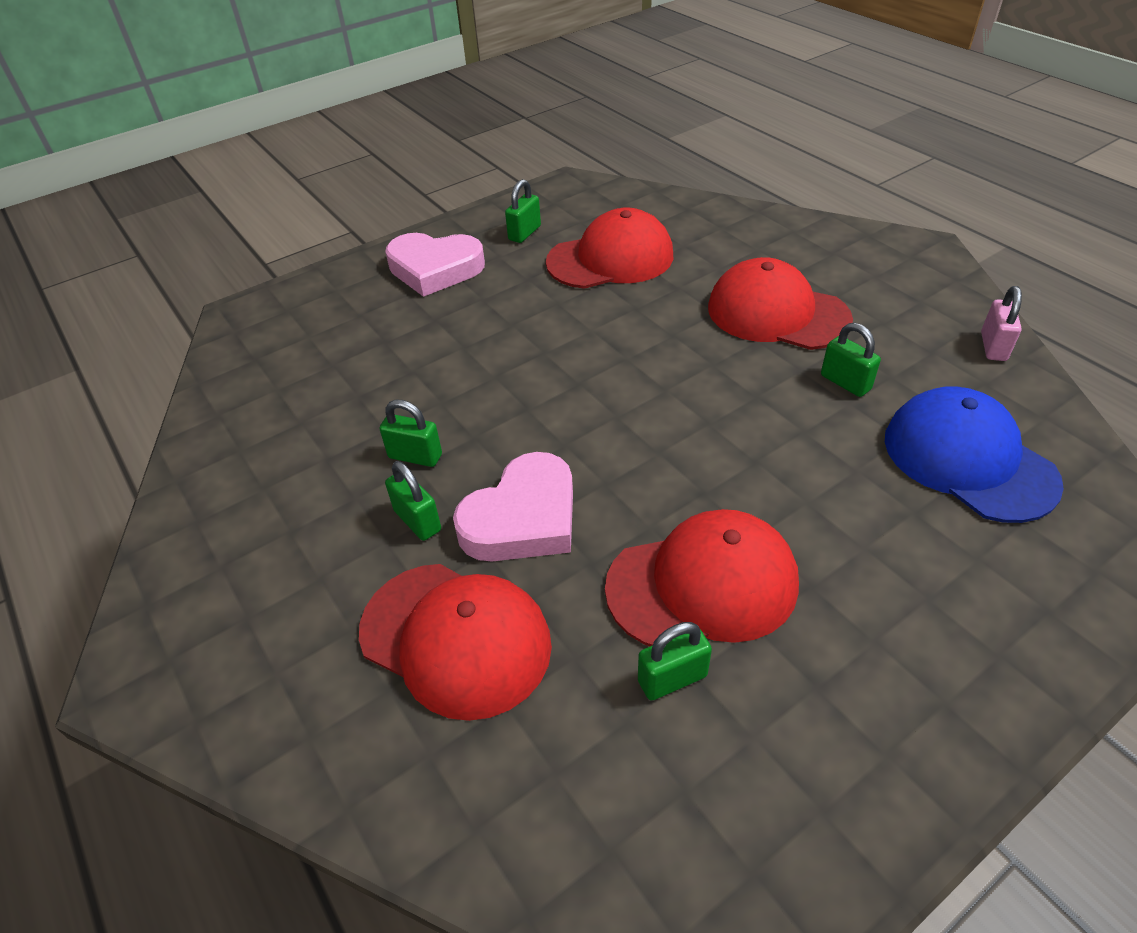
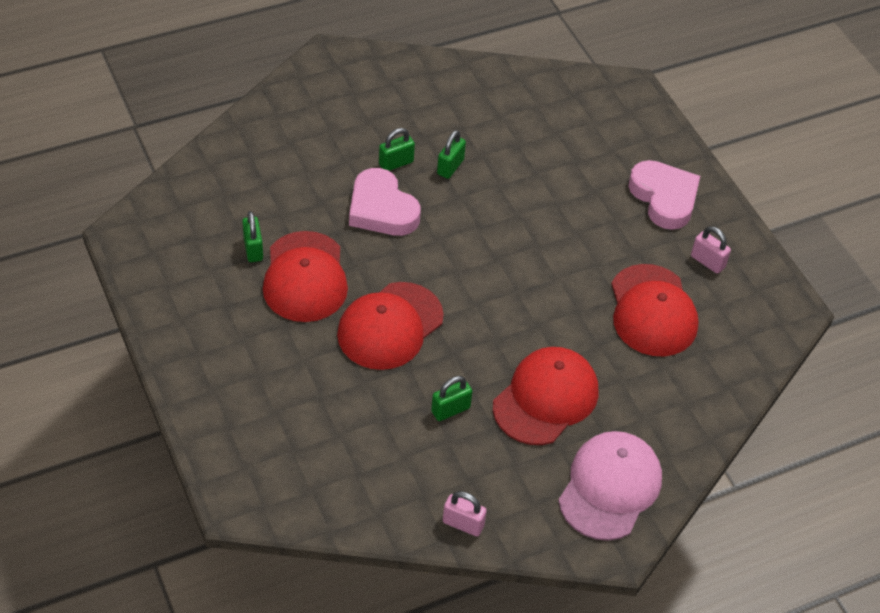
camera: 95 degrees right, 5 degrees up
red cap [359,564,552,721] -> red cap moved to [337,282,444,370]
pink heart [385,233,485,297] -> pink heart turned 135 degrees clockwise [628,160,700,230]
green padlock [505,179,541,243] -> pink padlock [691,226,731,274]
blue cap [885,386,1064,523] -> none
none -> pink cap [558,431,662,541]

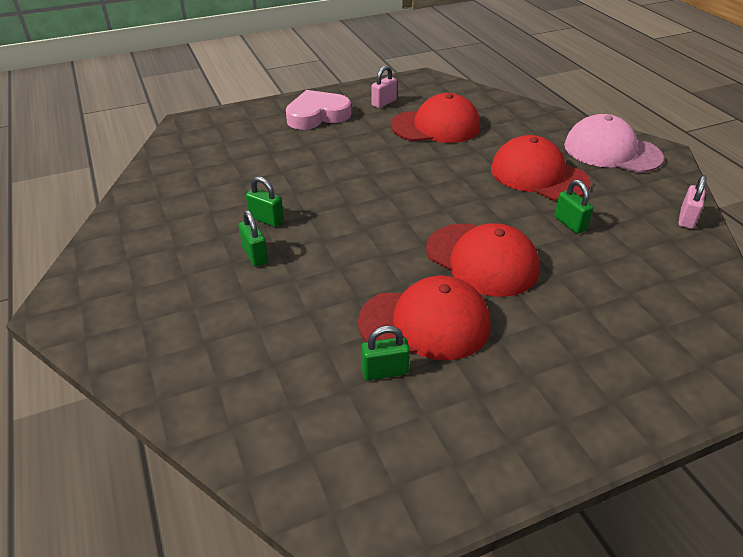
camera: 85 degrees left, 10 degrees down
pink heart [349,168,421,236] -> none

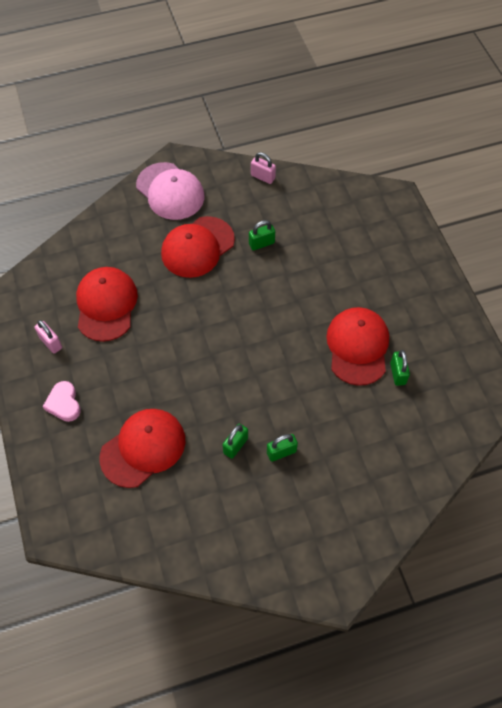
camera: 85 degrees left, 20 degrees up
pink heart [286,90,351,130] -> pink heart [43,381,81,422], size x0.63
red cap [426,223,540,297] -> red cap moved to [99,409,185,488]
pink cap [564,114,664,173] -> pink cap turned 75 degrees counterclockwise [136,162,205,220]

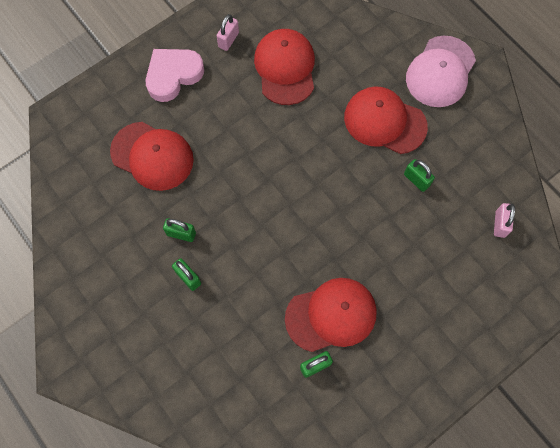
camera: 70 degrees right, 10 degrees up
pink heart [43,381,81,422] -> pink heart [146,49,204,102], size x1.59
red cap [76,267,138,342] -> red cap turned 75 degrees counterclockwise [254,29,315,105]
pink padlock [251,152,276,184] -> pink padlock moved to [494,203,515,238]

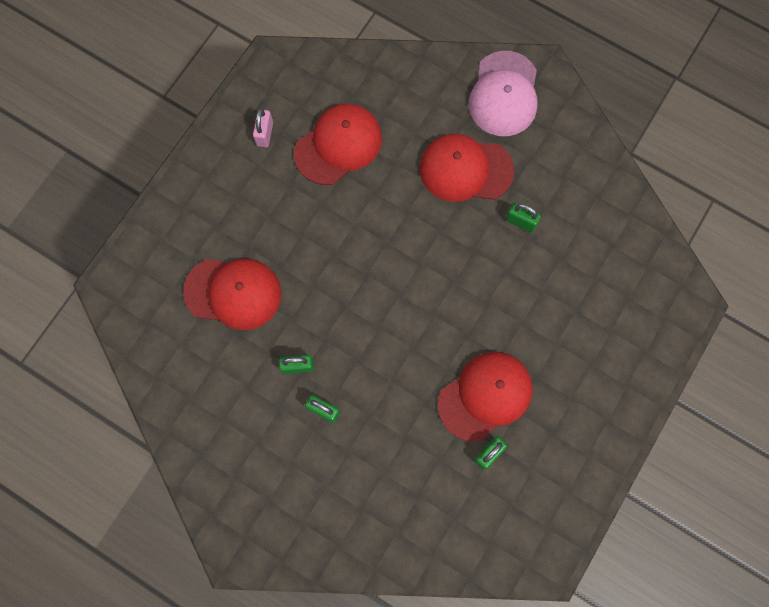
camera: 20 degrees left, 5 degrees up
pink heart [146,49,204,102] -> none
red cap [254,29,315,105] -> red cap turned 75 degrees clockwise [294,104,382,185]
pink padlock [494,203,515,238] -> none

